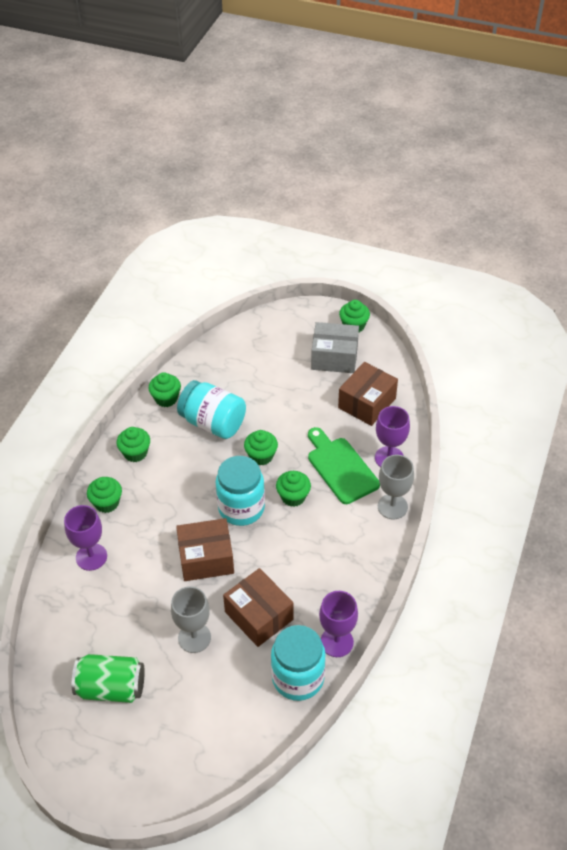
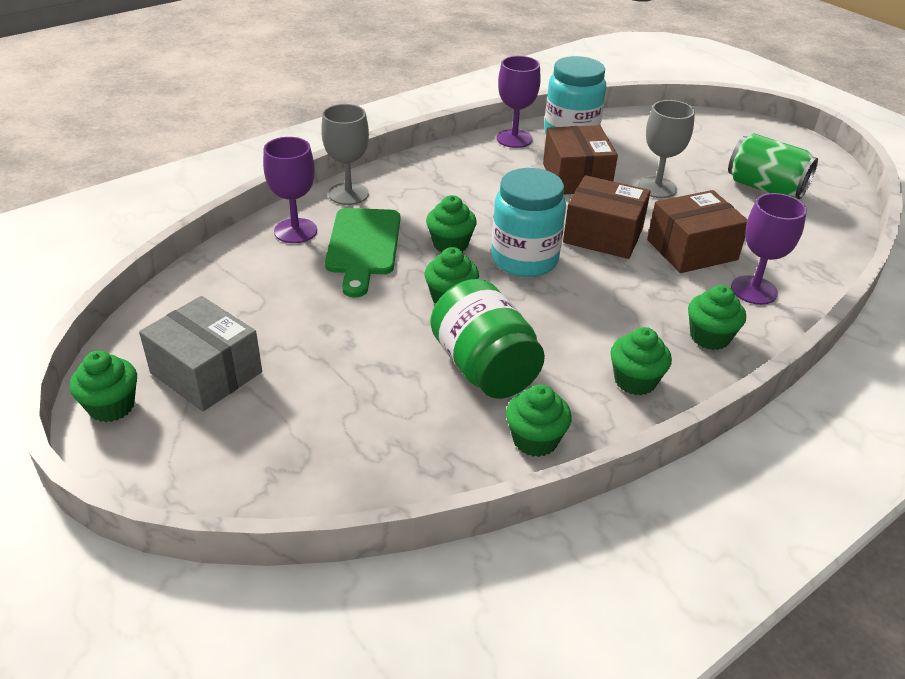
camera: 150 degrees left, 10 degrees down
turquoise jar [177,380,246,439] -> green jar [430,279,545,399]
brown box [338,362,398,426] -> brown box moved to [647,190,748,273]

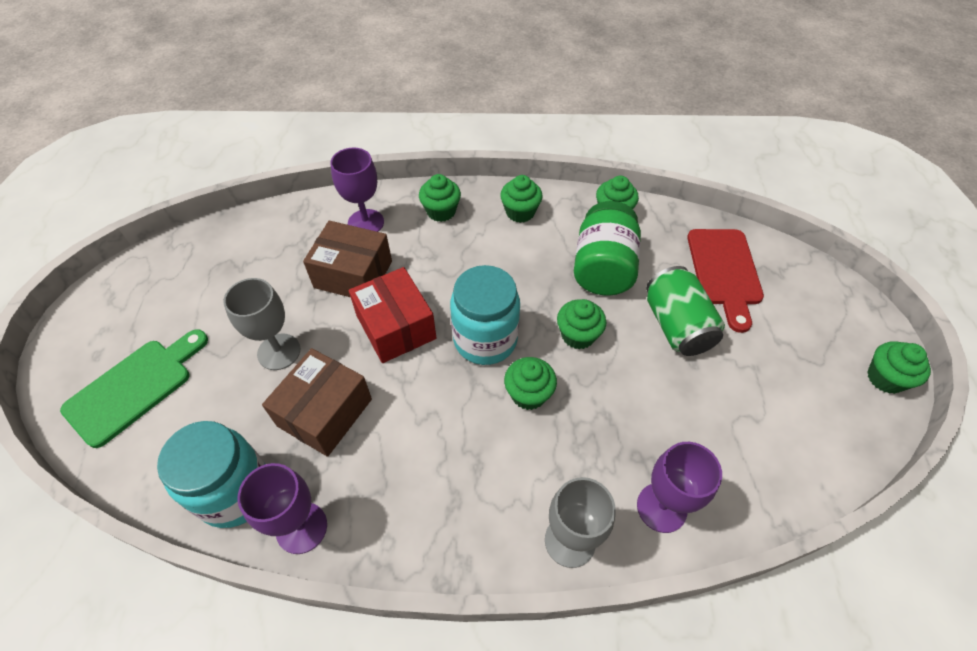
camera: 140 degrees left, 15 degrees up
grey box [139,296,262,411] -> none
green cutting board [325,208,400,297] -> green cutting board moved to [60,329,208,448]
brown box [563,175,651,259] -> red box [349,267,436,363]
green can [728,133,818,199] -> green can moved to [646,266,725,356]
none -> red cutting board [687,229,764,333]

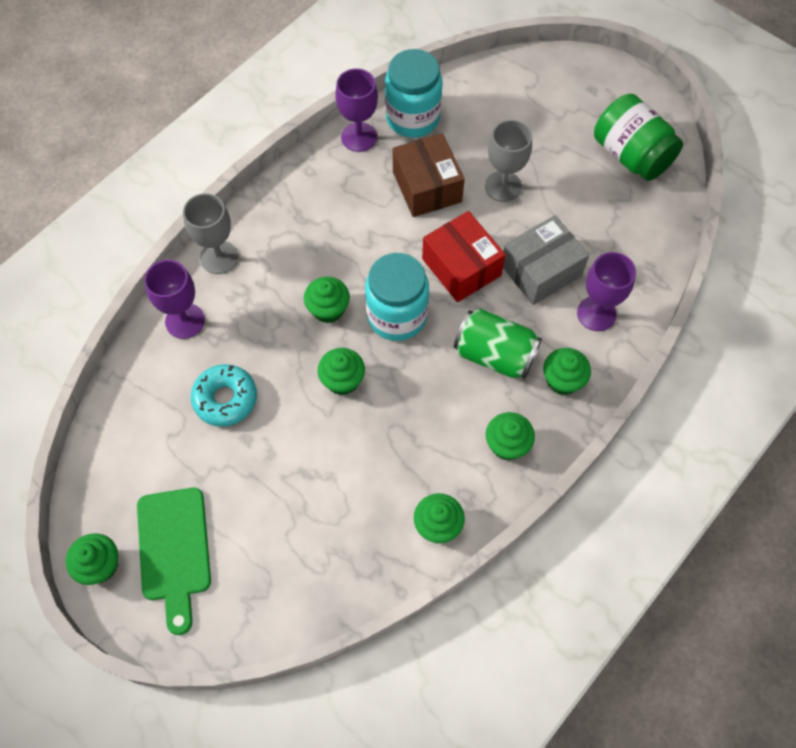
camera: 130 degrees right, 10 degrees up
green cutting board [60,329,208,448] -> green cutting board moved to [137,488,211,635]
brown box [303,221,392,297] -> grey box [503,215,589,305]
red box [349,267,436,363] -> red box turned 45 degrees clockwise [422,211,506,302]
green jar [574,201,641,296] -> green jar moved to [594,94,683,181]
green can [646,266,725,356] -> green can moved to [454,308,542,379]
red cutting board [687,229,764,333] -> none
none -> turquoise donut [191,364,257,427]

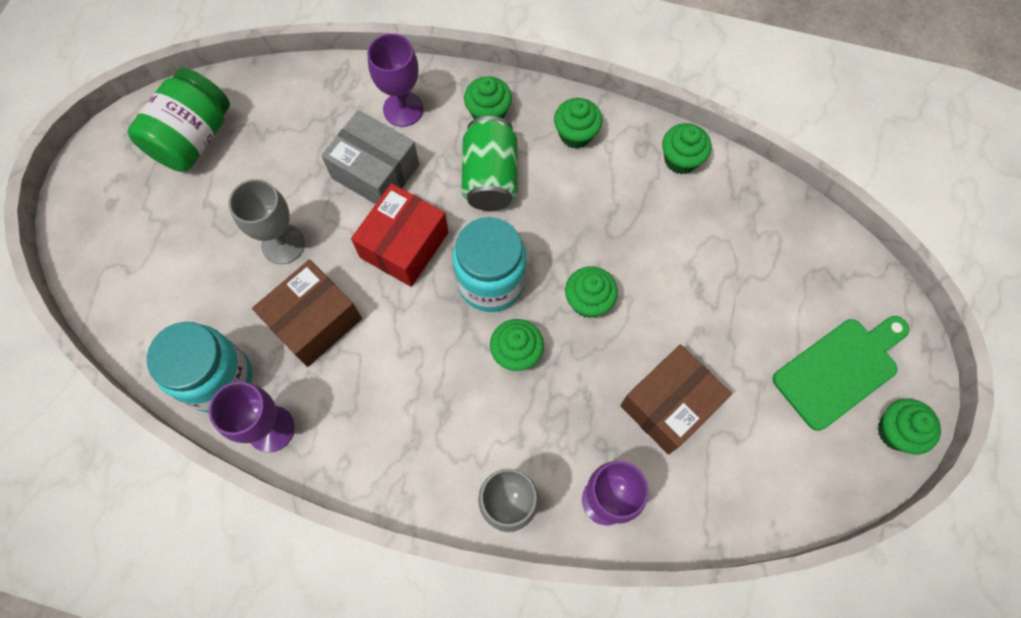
camera: 115 degrees left, 5 degrees up
turquoise donut [191,364,257,427] -> brown box [620,344,732,455]

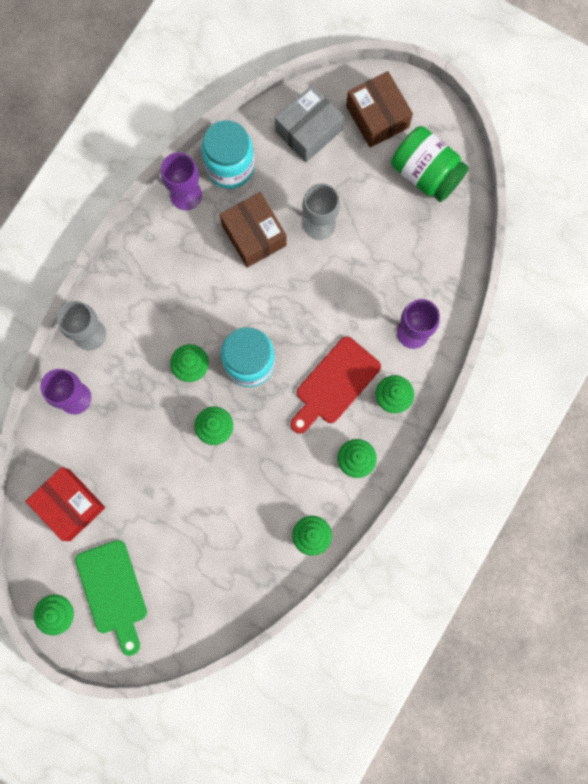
camera: 105 degrees right, 10 degrees up
grey box [321,110,419,204] -> grey box moved to [275,85,344,162]
red box [351,183,449,287] -> red box moved to [26,467,105,541]
green can [461,116,517,211] -> red cutting board [291,336,381,434]
brown box [620,344,732,455] -> brown box moved to [346,71,413,148]

